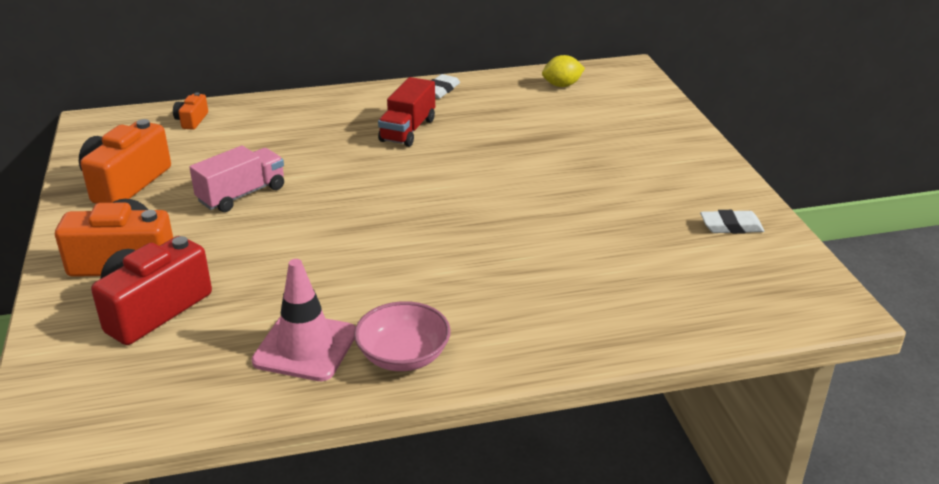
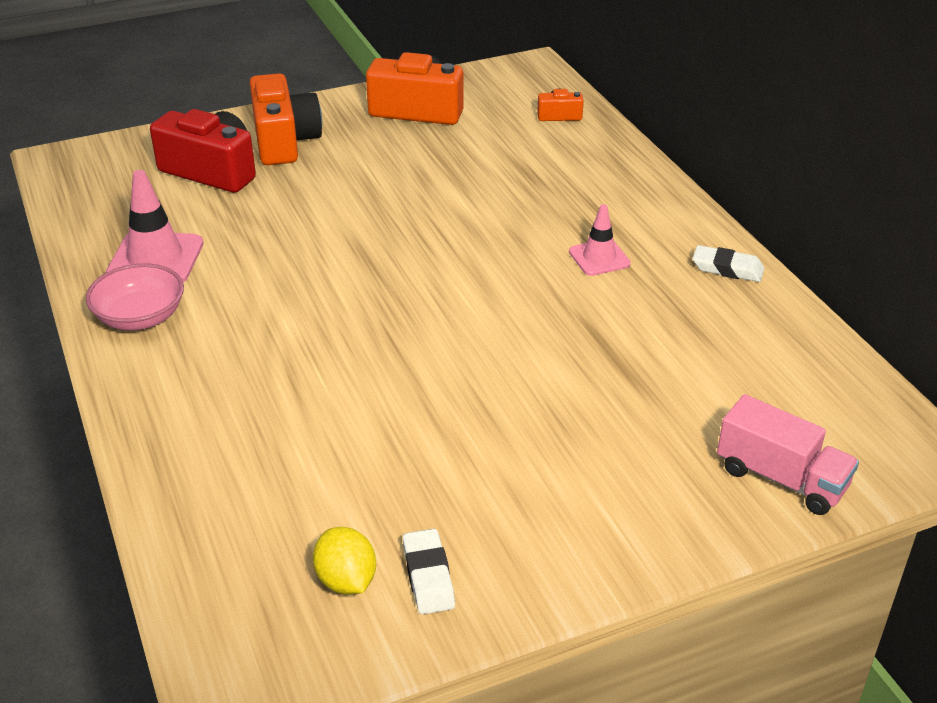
camera: 80 degrees right, 5 degrees up
pink truck [189,146,284,212] -> pink truck moved to [717,394,859,515]
red truck [378,77,435,147] -> pink traffic cone [569,204,631,276]
yellow lemon [542,55,585,87] -> yellow lemon moved to [313,527,376,595]

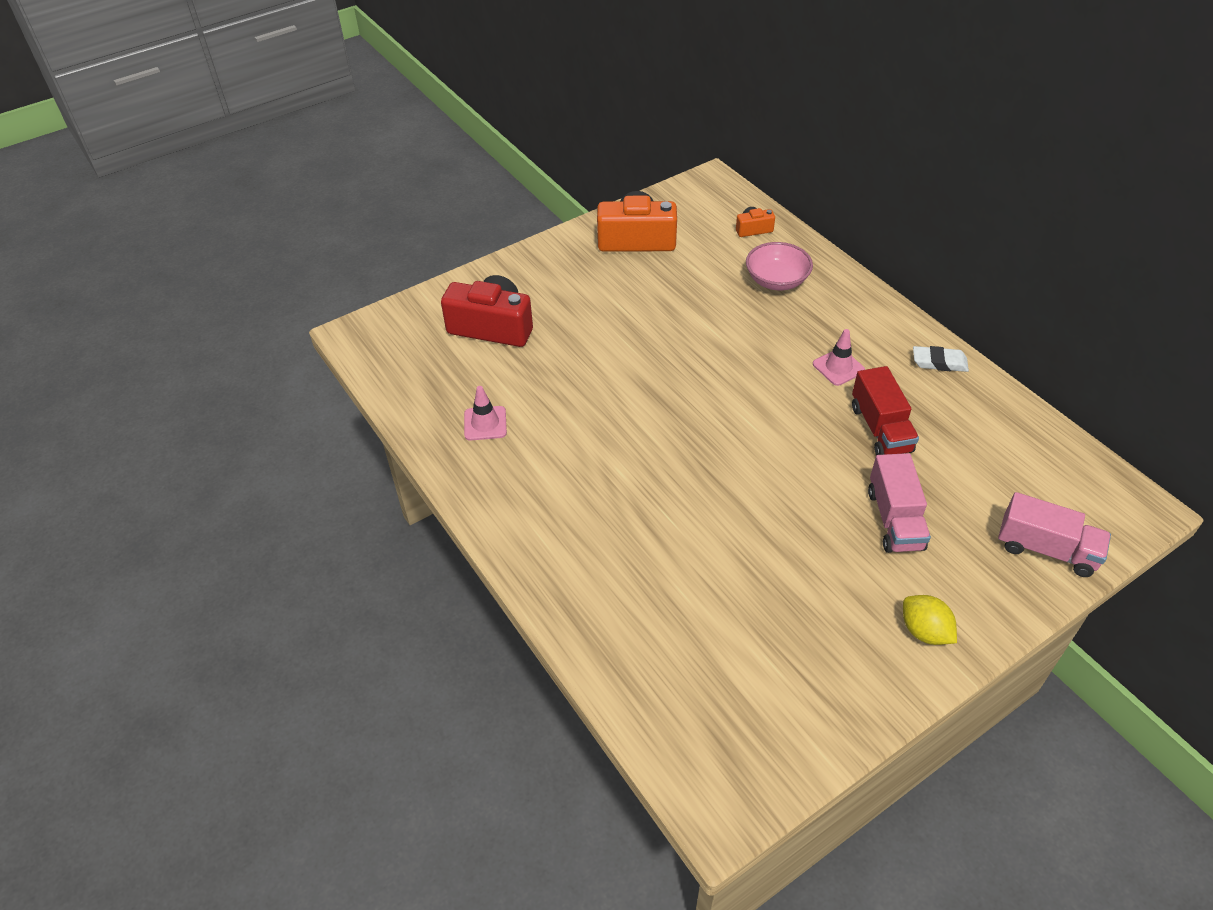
camera: 10 degrees left, 10 degrees up
pink bowl [86,263,184,330] -> pink bowl moved to [746,242,813,290]
pink traffic cone [106,170,204,282] -> pink traffic cone [464,386,507,441], size x0.62
orange camera [250,73,322,165] -> none
yellow lemon [313,527,376,595] -> yellow lemon moved to [903,595,957,645]
white eraser [403,529,455,614] -> none
none -> red truck [852,366,919,456]
none -> pink truck [868,453,931,553]

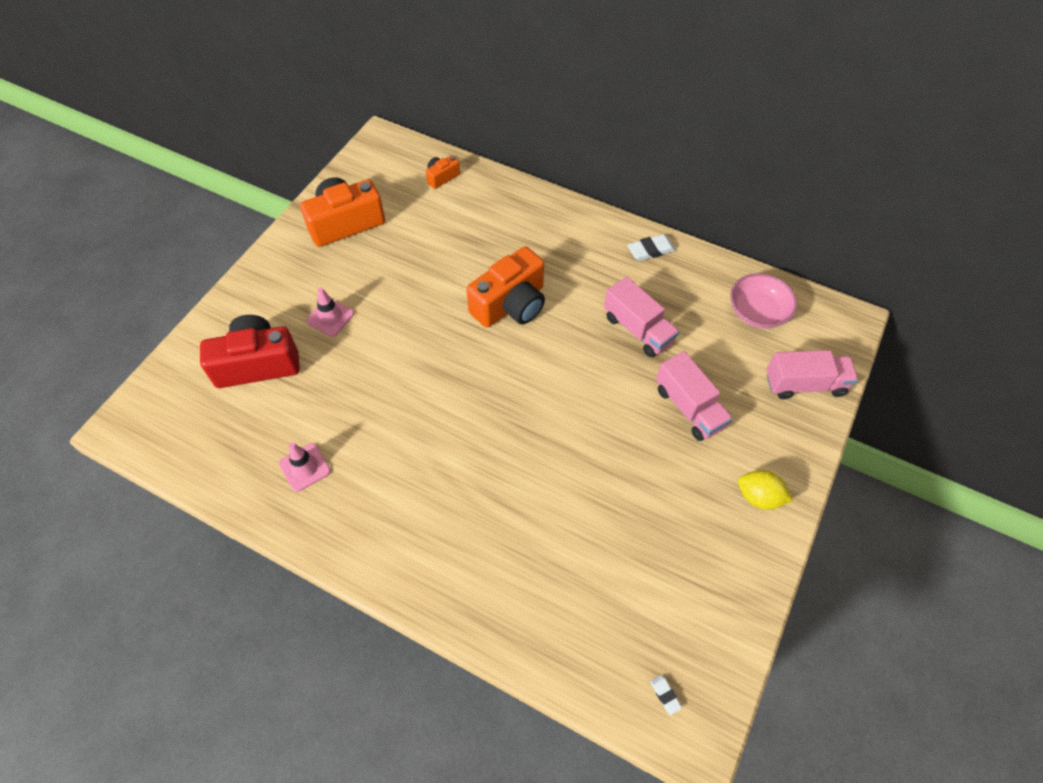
camera: 30 degrees left, 10 degrees up
pink bowl [746,242,813,290] -> pink bowl moved to [730,273,797,329]
pink traffic cone [813,329,865,386] -> pink traffic cone moved to [306,287,354,337]
red truck [852,366,919,456] -> pink truck [604,277,679,357]
none -> orange camera [467,246,545,328]
none -> white eraser [650,675,682,715]

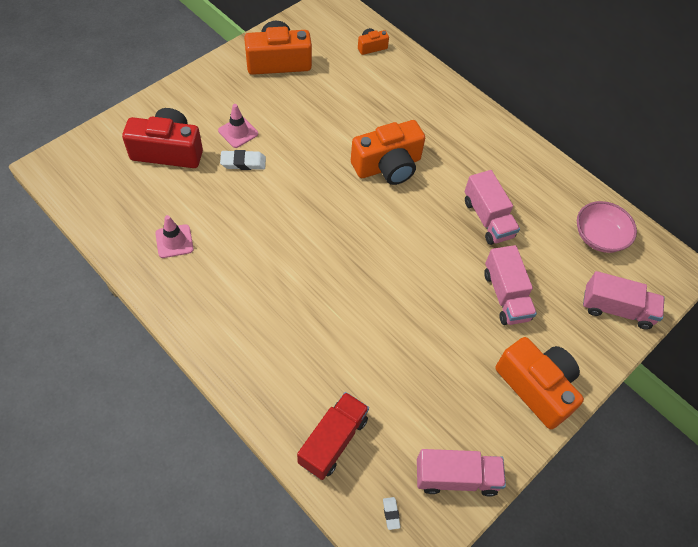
camera: 15 degrees right, 0 degrees up
white eraser [627,234,676,261] -> white eraser moved to [220,150,266,170]
yellow lemon [738,470,793,510] -> orange camera [495,337,584,429]
none -> red truck [297,392,369,480]
none -> pink truck [417,449,506,497]

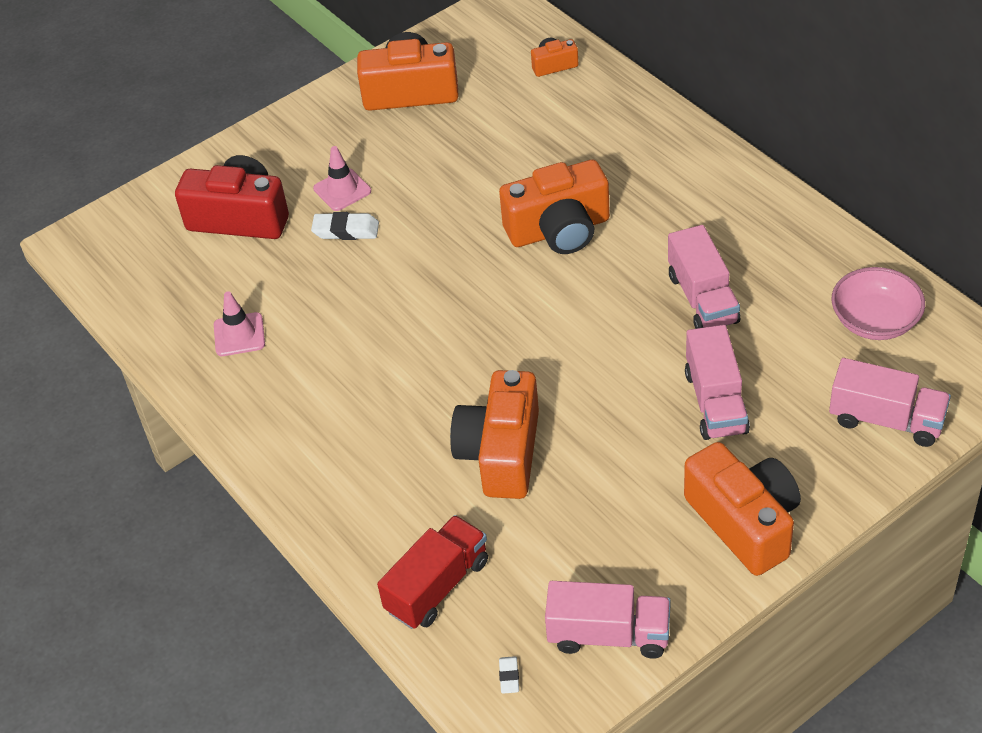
camera: 15 degrees right, 10 degrees down
none -> orange camera [450,370,539,499]

